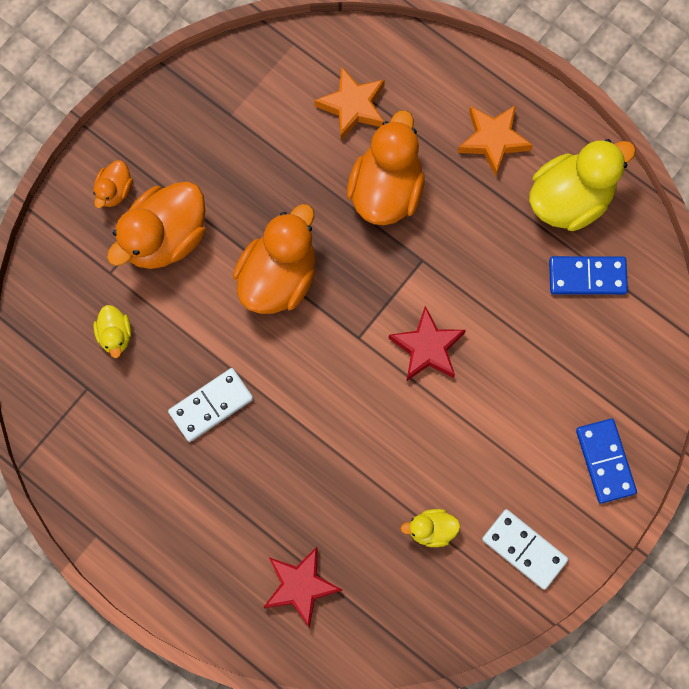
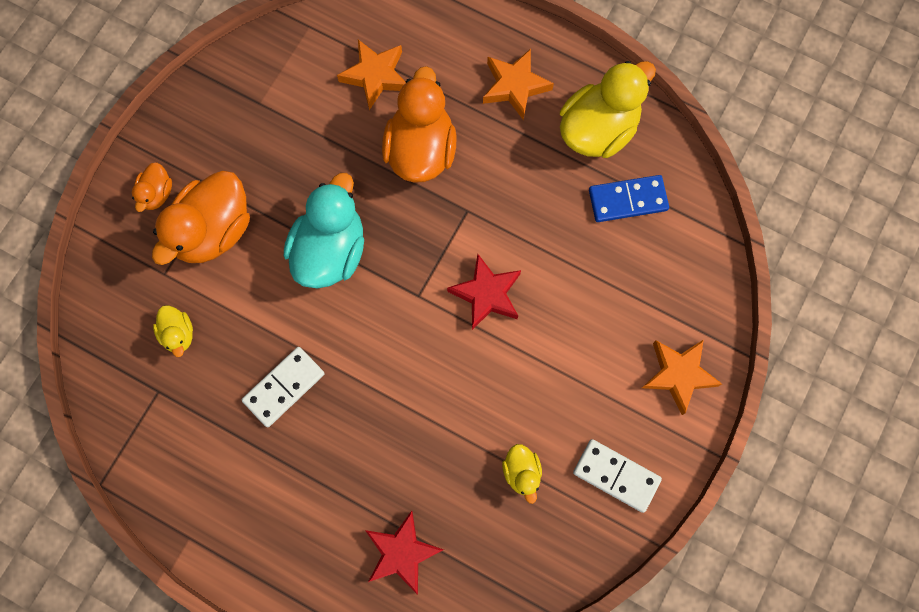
camera: 10 degrees left, 0 degrees up
orange duck [233,204,315,314] -> turquoise duck [284,173,364,288]
yellow duck [401,509,460,547] -> yellow duck turned 90 degrees counterclockwise [502,444,542,504]
blue domino [576,419,637,504] -> orange star [642,339,722,415]

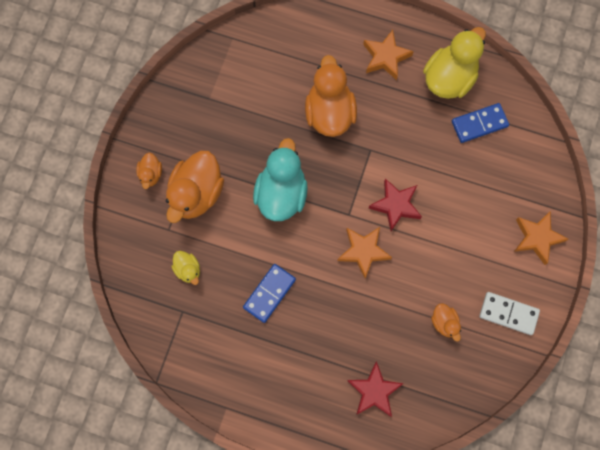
camera: 10 degrees left, 0 degrees up
white domino [242,347,325,427] -> blue domino [243,264,296,323]
orange star [337,40,406,110] -> orange star moved to [337,227,392,278]
yellow duck [502,444,542,504] -> orange duck [431,303,461,342]

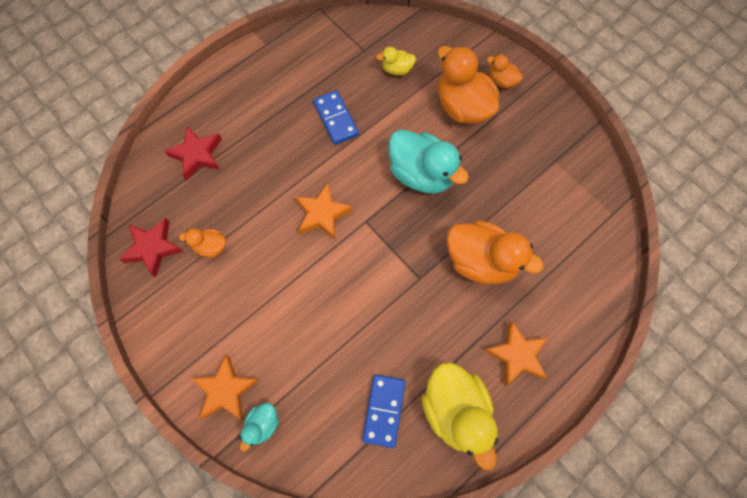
camera: 120 degrees right, 5 degrees down
red star [369,178,422,231] -> red star moved to [119,218,184,277]
white domino [479,292,540,335] -> none
none -> turquoise duck [240,403,279,452]

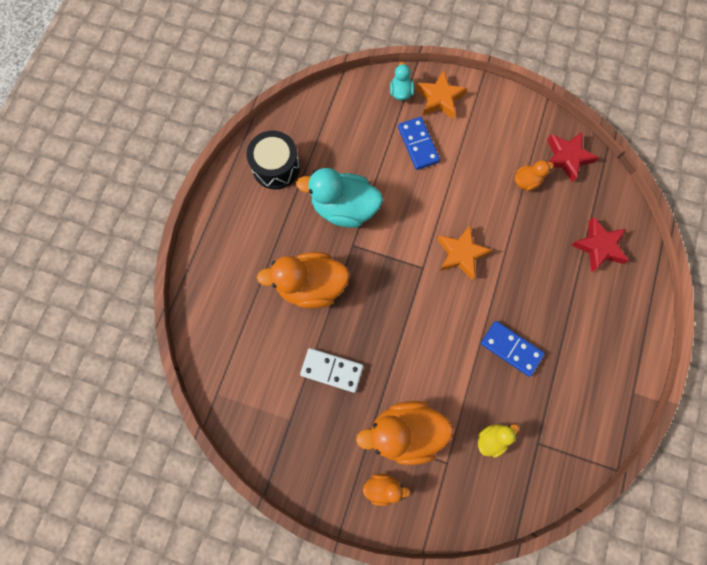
camera: 150 degrees right, 5 degrees up
blue domino [362,374,406,448] -> blue domino moved to [398,117,440,170]
turquoise duck [389,130,469,194] -> turquoise duck moved to [296,168,383,228]
yellow duck [421,362,498,470] -> black drum [246,131,300,189]
orange duck [437,46,499,124] -> orange duck turned 150 degrees clockwise [356,401,453,465]
orange star [484,321,548,386] -> none
none -> white domino [300,348,364,393]

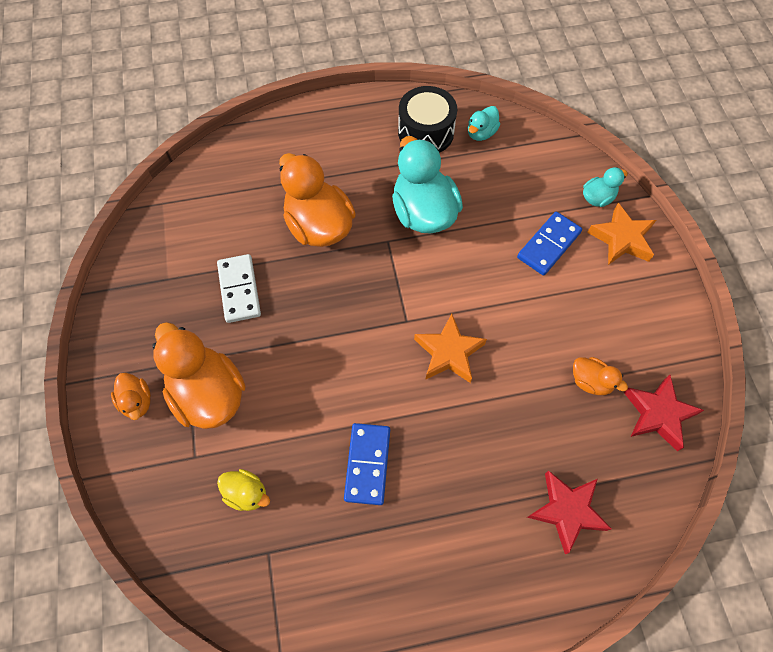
camera: 60 degrees right, 10 degrees down
none -> turquoise duck [468,106,500,141]

